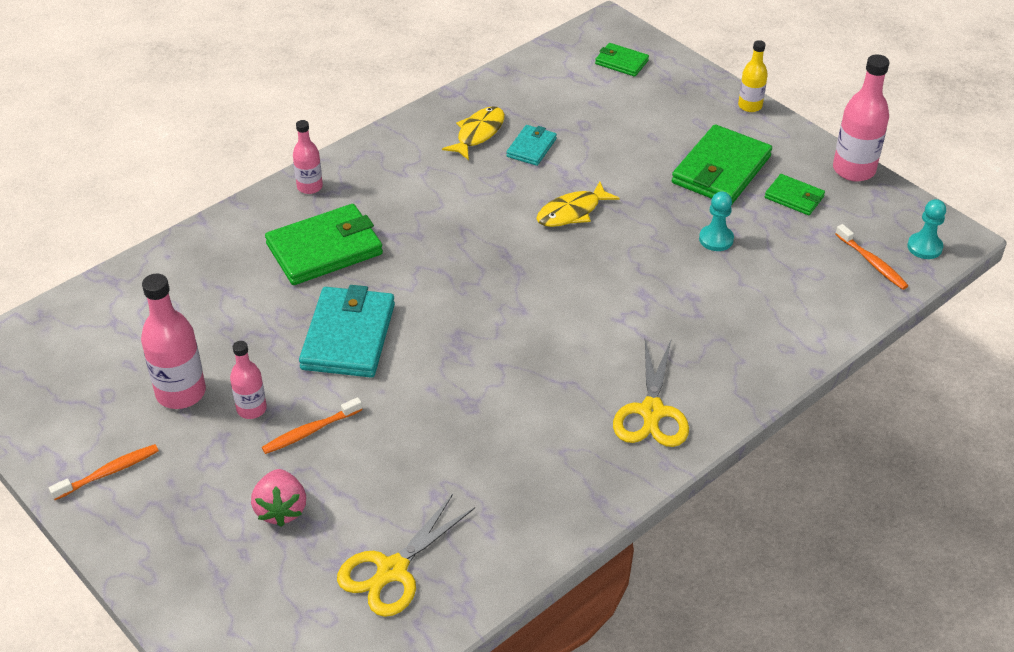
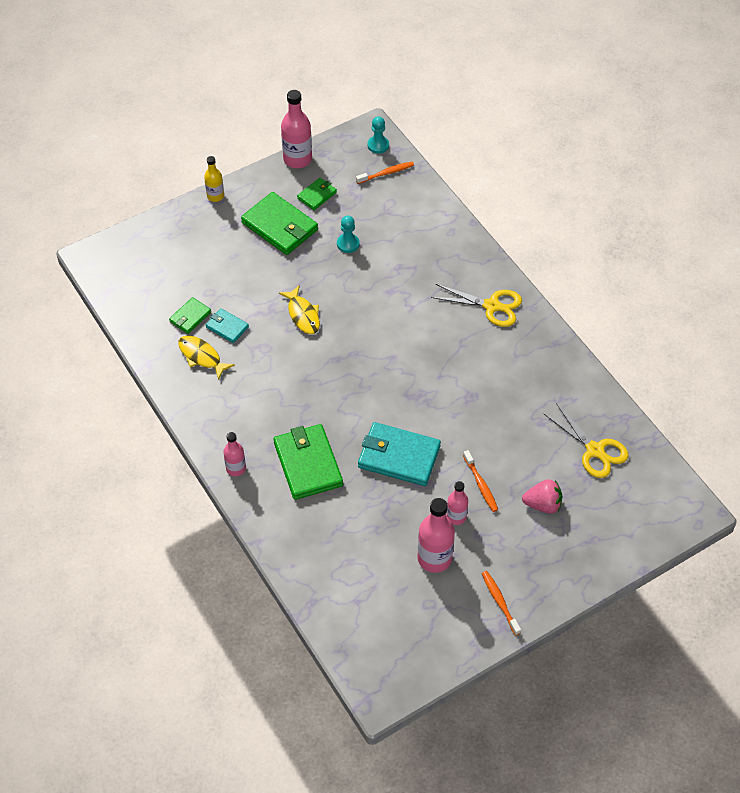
camera: 80 degrees left, 10 degrees up
green wallet [595,43,649,77] -> green wallet moved to [169,297,211,334]

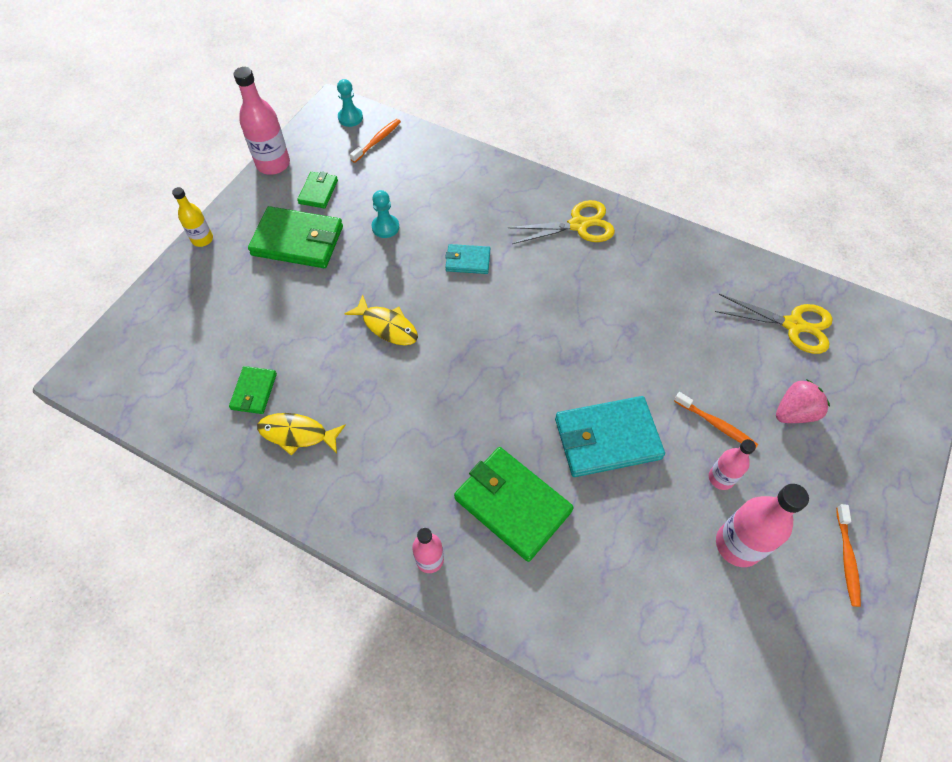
camera: 30 degrees left, 5 degrees up
turquoise wallet [206,308,249,343] -> turquoise wallet moved to [445,244,490,274]
orange toothbrush [482,571,521,635] -> orange toothbrush turned 120 degrees counterclockwise [836,504,861,607]

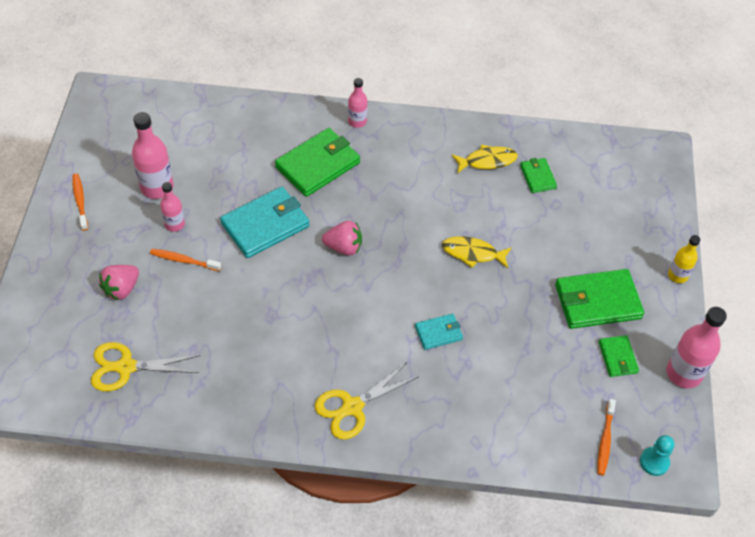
camera: 155 degrees right, 5 degrees down
turquoise pawn [372,190,399,238] -> none
green wallet [454,447,574,562] -> green wallet turned 60 degrees counterclockwise [275,128,360,197]
none -> pink strawberry [322,221,362,256]

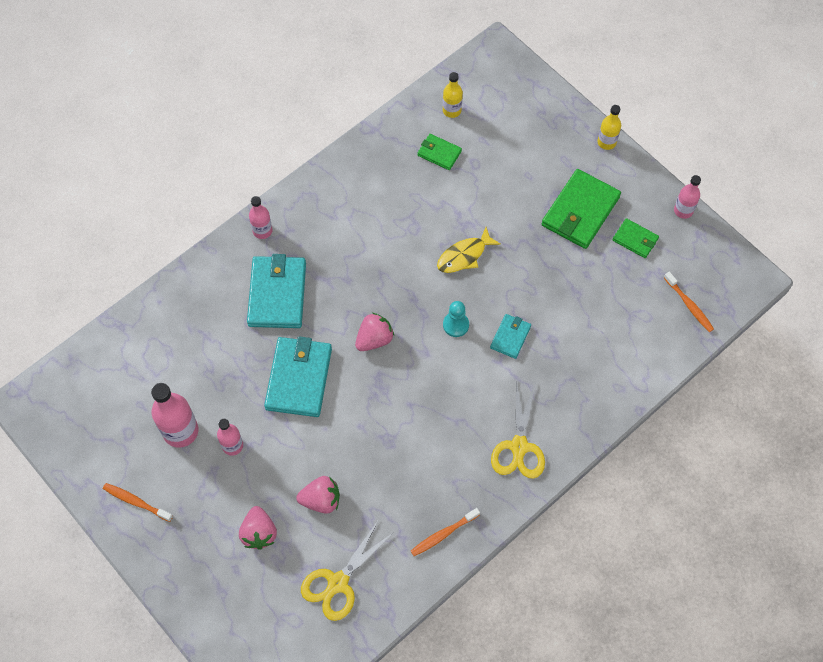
camera: 45 degrees left, 10 degrees up
orange toothbrush [150,249,221,271] -> orange toothbrush moved to [411,508,480,556]
green wallet [275,128,360,197] -> turquoise wallet [247,254,306,328]
yellow fish [452,144,518,173] -> none
turquoise pawn [640,435,674,476] -> turquoise pawn moved to [443,301,469,337]
pink bottle [666,307,727,388] -> pink bottle [674,175,701,219], size x0.59
none -> pink strawberry [296,476,340,514]
none -> yellow bottle [443,72,463,118]

